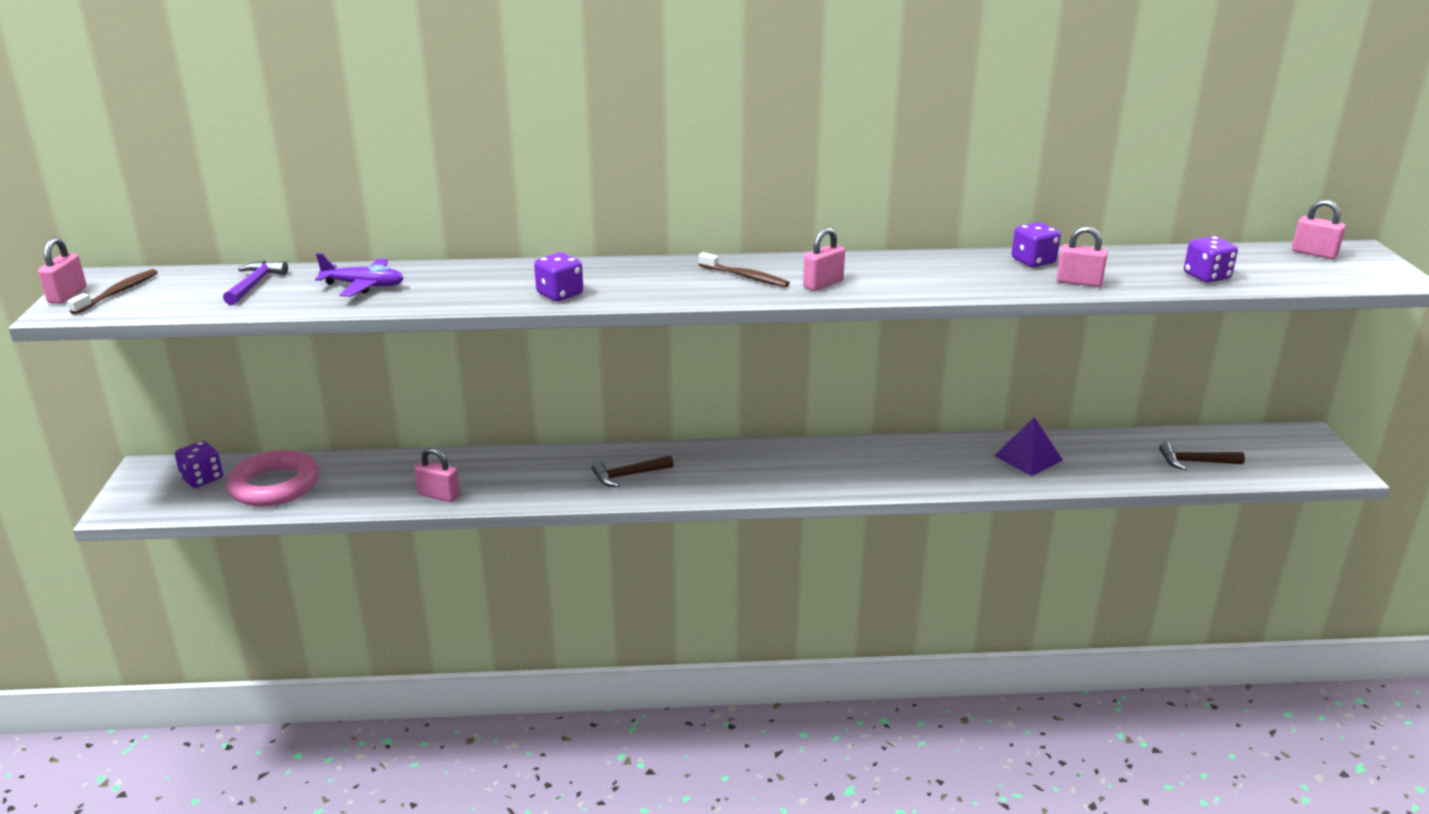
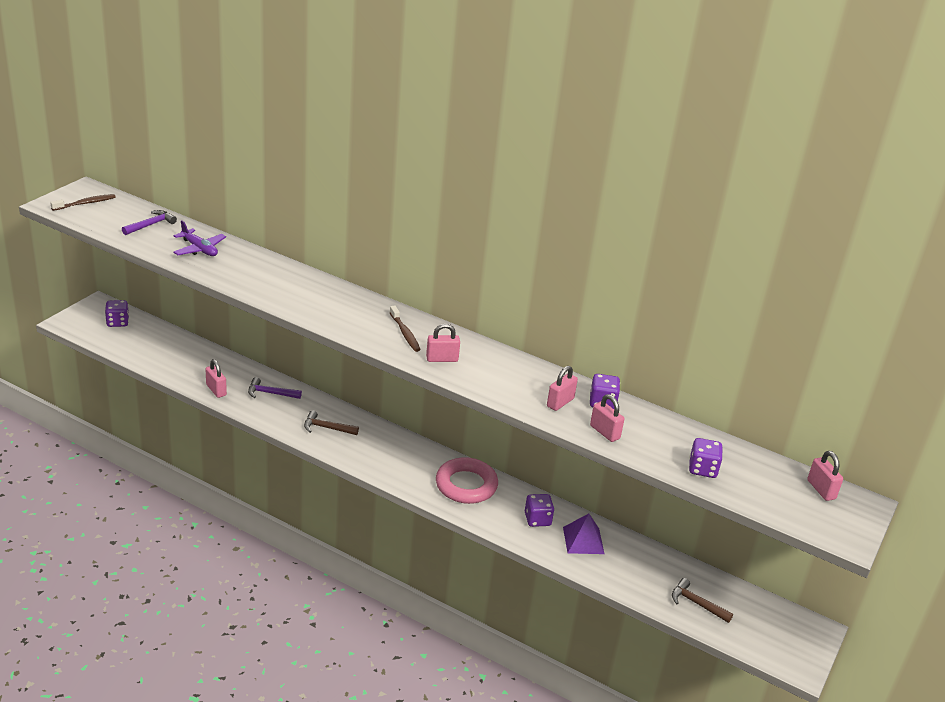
camera: 30 degrees right, 5 degrees up
pink padlock [38,237,87,304] -> pink padlock moved to [547,366,578,411]
pink ring [227,450,319,507] -> pink ring moved to [436,457,498,504]
purple dice [534,252,583,301] -> purple dice moved to [525,494,554,527]
none -> purple hammer [248,377,302,399]

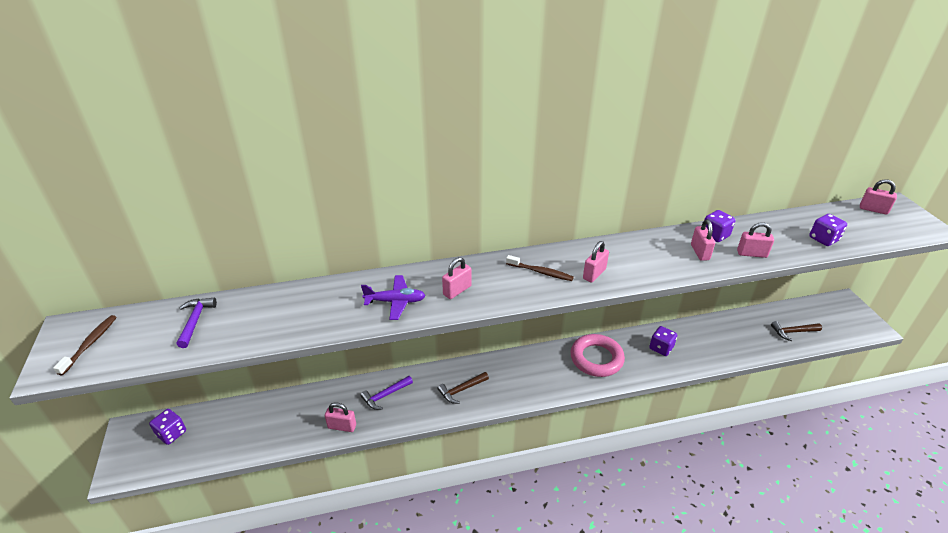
camera: 40 degrees left, 5 degrees up
purple plane [173,220,226,256] -> purple plane moved to [361,275,426,320]
purple pyramid [563,514,605,554] -> none
none -> pink padlock [442,257,472,299]

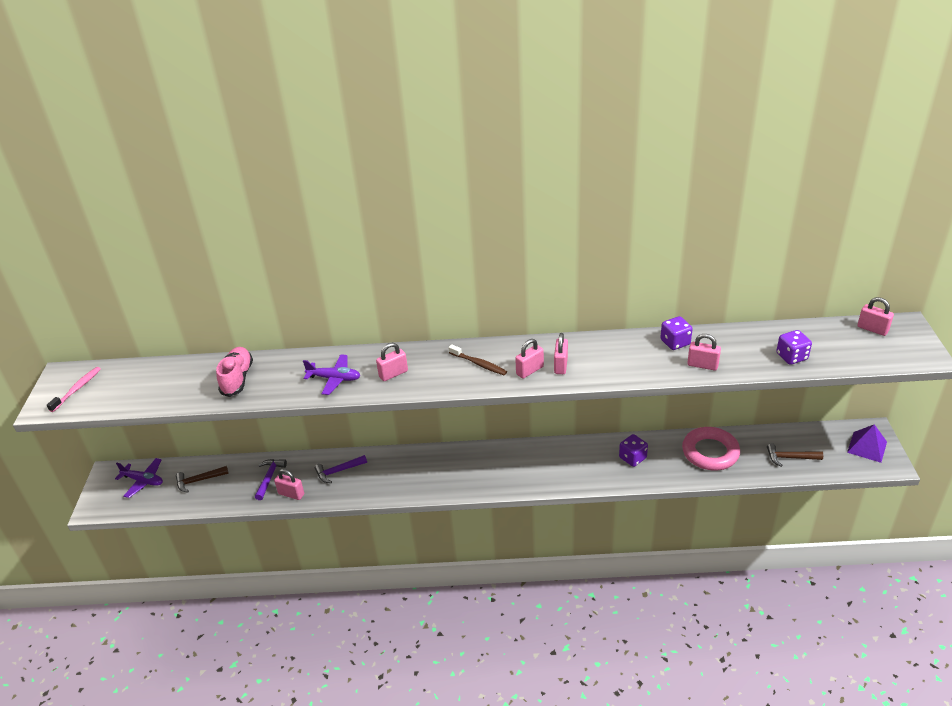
camera: 15 degrees right, 0 degrees up
brown toothbrush [53,315,117,376] -> pink toothbrush [47,367,101,412]
purple dice [149,409,186,445] -> purple plane [115,458,163,498]
purple hammer [177,298,217,348] -> purple hammer moved to [255,459,287,500]
brown hammer [437,372,489,404] -> brown hammer moved to [176,466,229,493]
pink ring [571,334,625,377] -> pink ring moved to [682,427,740,471]
pink padlock [691,220,715,261] -> pink padlock moved to [554,333,568,374]
none -> pink shoe [216,347,253,397]
none -> purple pyramid [847,424,887,463]

